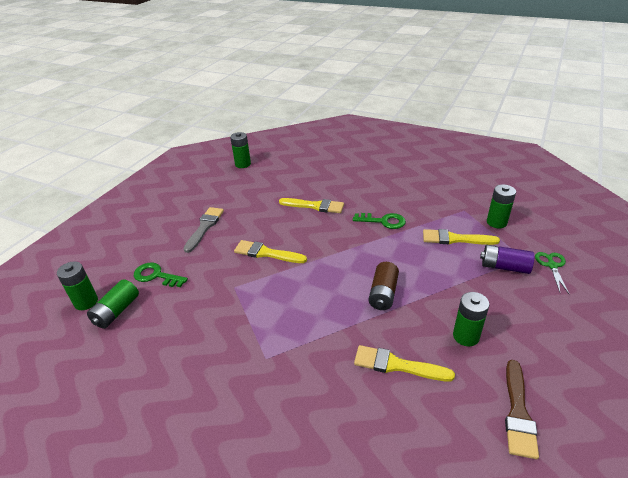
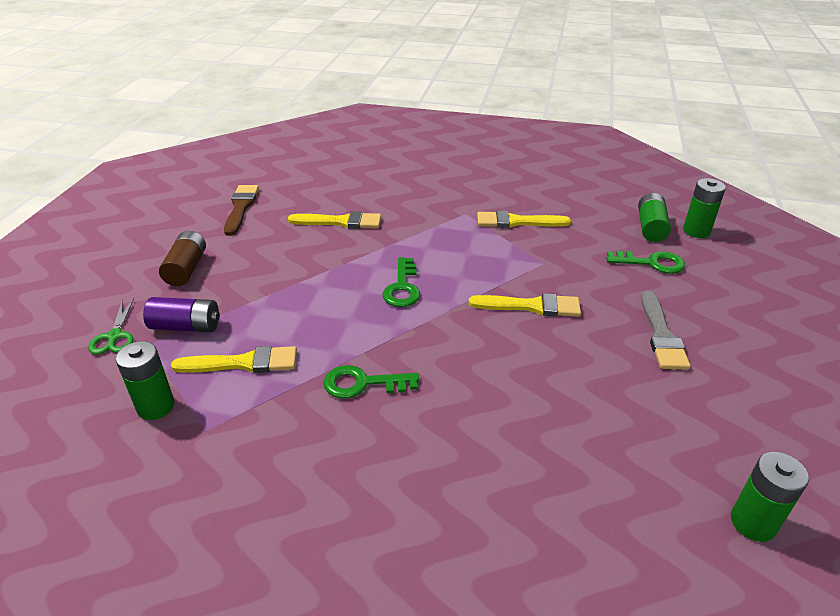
camera: 165 degrees right, 0 degrees up
yellow brush [279,198,344,213] -> yellow brush moved to [477,211,571,228]
brown battery [368,262,399,310] -> brown battery moved to [159,231,206,286]
green battery [453,292,489,347] -> none
none -> green key [382,257,420,307]

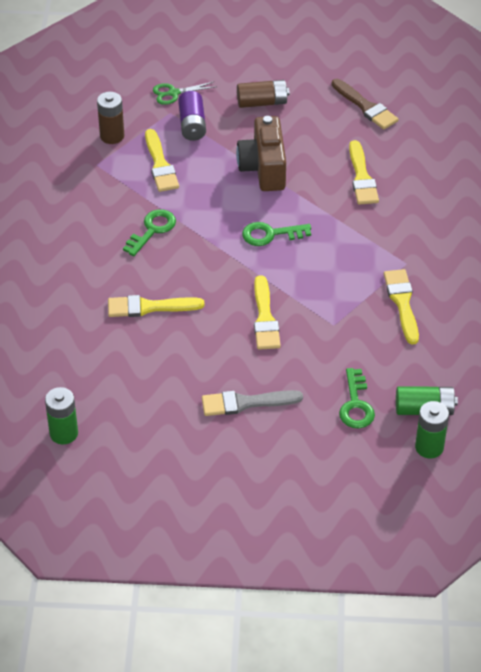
camera: 80 degrees right, 10 degrees up
green battery [116,341,175,420] -> brown battery [97,92,124,144]
brown brush [224,185,259,236] -> brown brush turned 60 degrees clockwise [332,79,399,130]
green key [323,365,419,399] -> green key turned 45 degrees clockwise [123,209,176,256]
none -> yellow brush [108,295,204,317]
none -> brown camera [236,116,286,191]

